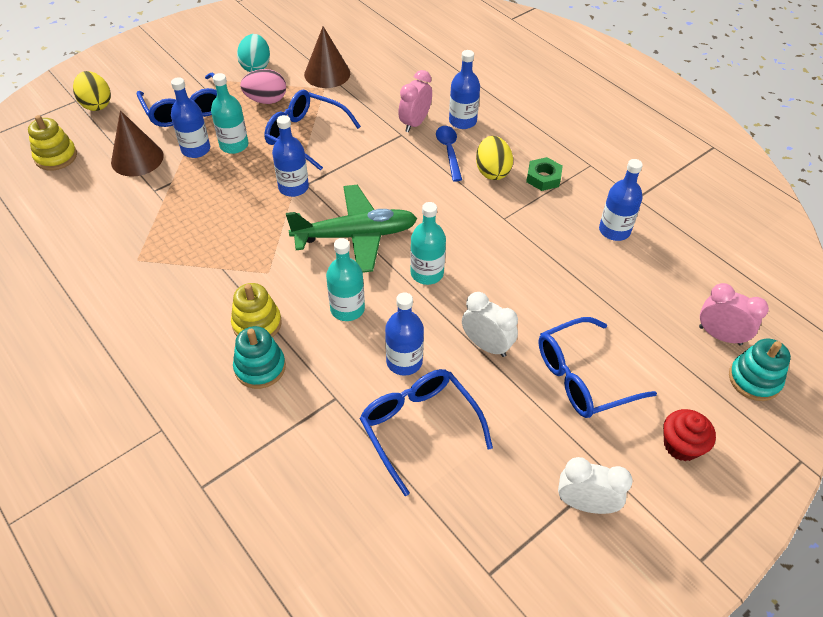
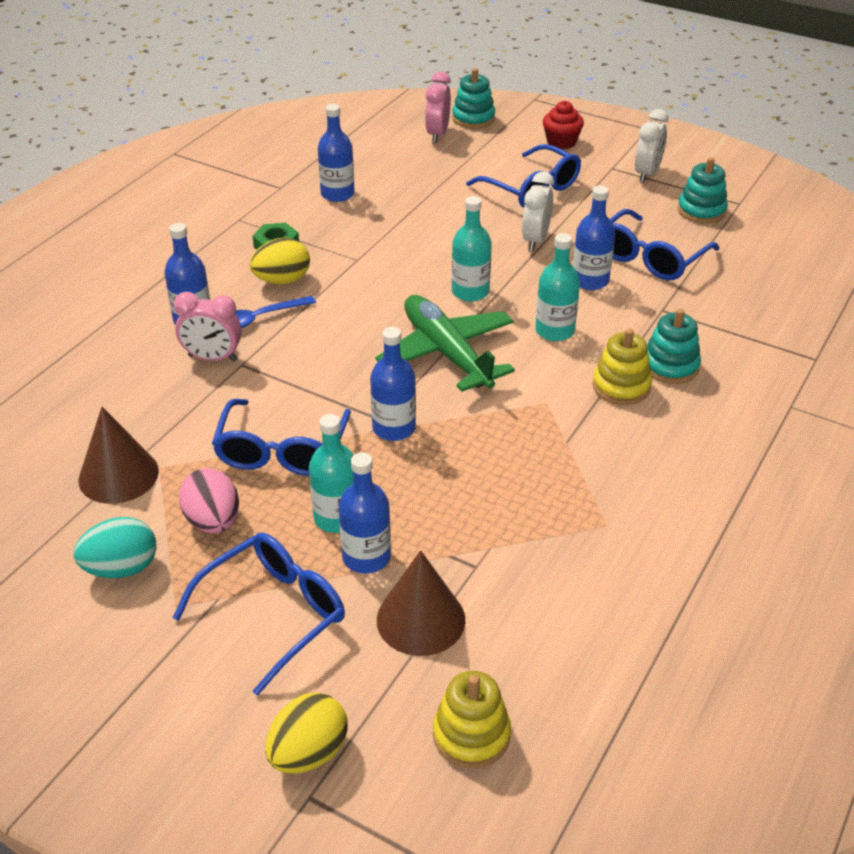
camera: 110 degrees left, 10 degrees down
white clock [558,457,633,514] -> white clock turned 150 degrees counterclockwise [635,109,669,182]
none -> turquoise stacking toy [678,157,728,224]

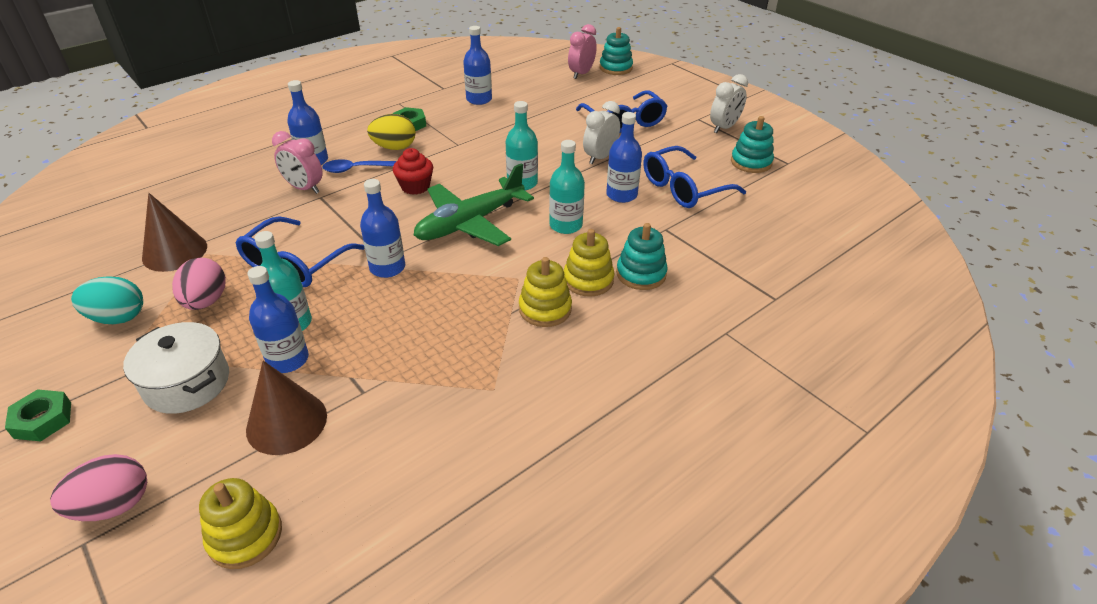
camera: 20 degrees right, 0 degrees up
blue glasses [173,533,345,696] -> white pot [123,322,229,414]
yellow egg [265,693,348,774] -> pink egg [50,454,147,521]
green plane [375,295,515,392] -> green plane turned 120 degrees counterclockwise [413,163,534,246]
red cupcake [543,101,584,149] -> red cupcake moved to [393,148,433,195]
none -> green nut [5,389,71,441]
none -> yellow stacking toy [519,257,572,327]

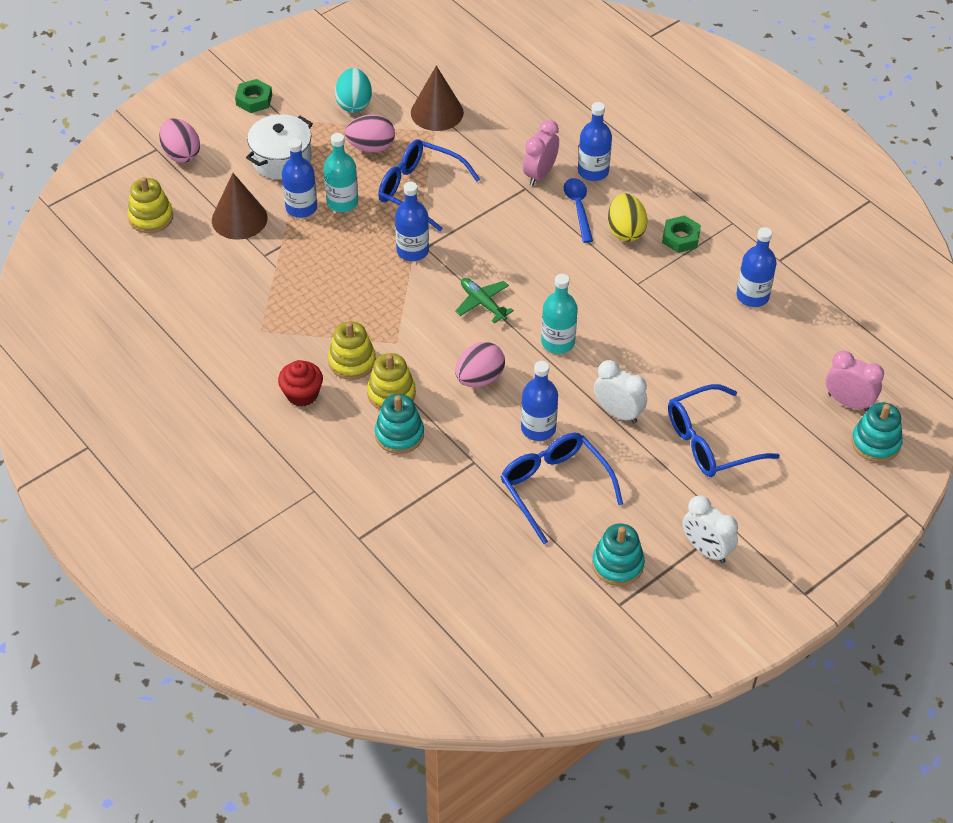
camera: 90 degrees right, 10 degrees up
red cupcake [393,148,433,195] -> red cupcake moved to [278,360,323,407]
green plane [413,163,534,246] -> green plane [455,278,514,323], size x0.52
turquoise bottle [549,140,585,234] -> pink egg [455,342,505,387]

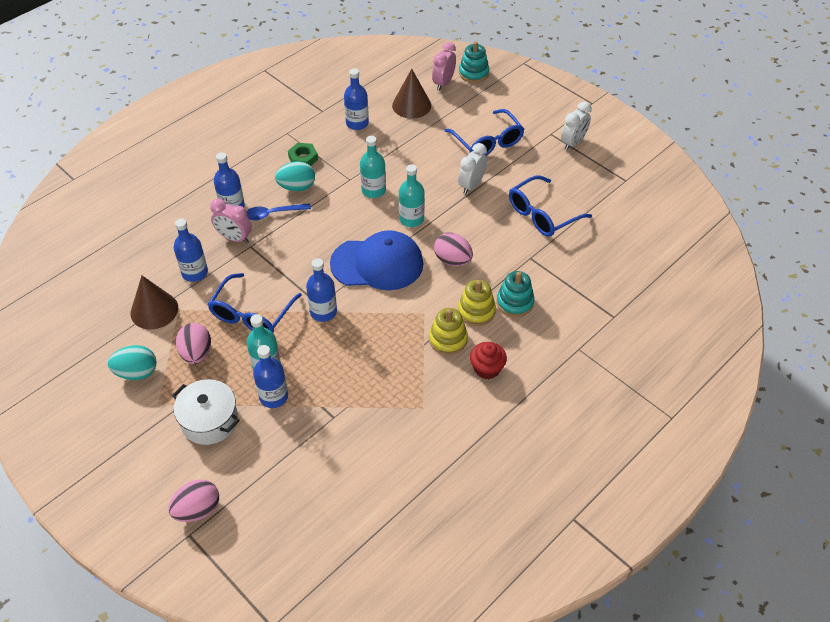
camera: 95 degrees left, 0 degrees up
yellow stacking toy [127,177,173,233] -> none
brown cone [212,173,268,240] -> brown cone moved to [392,69,431,119]
green nut [235,79,272,113] -> none
green plane [455,278,514,323] -> blue cap [330,230,424,290]
blue bottle [521,361,558,441] -> blue bottle moved to [174,219,208,282]
turquoise stacking toy [592,524,645,586] -> none
yellow egg [608,193,648,242] -> turquoise egg [275,161,315,191]
none -> turquoise bottle [360,136,386,198]

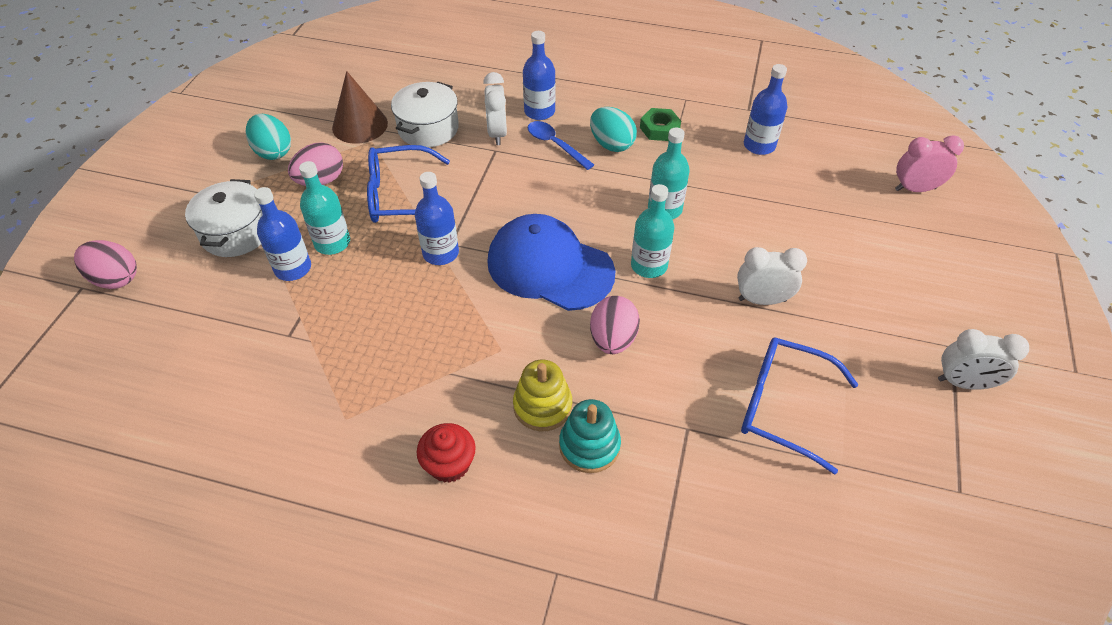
camera: 60 degrees right, 0 degrees up
blue bottle [174,219,208,282] -> white pot [391,82,459,147]
pink clock [210,199,252,243] -> white clock [483,72,507,145]
blue cap [330,230,424,290] -> blue cap turned 150 degrees clockwise [487,214,615,311]
brown cone [392,69,431,119] -> none
yellow stacking toy [429,308,468,355] -> none
blue glasses [445,109,524,156] -> none
turquoise stacking toy [459,41,489,83] -> none

